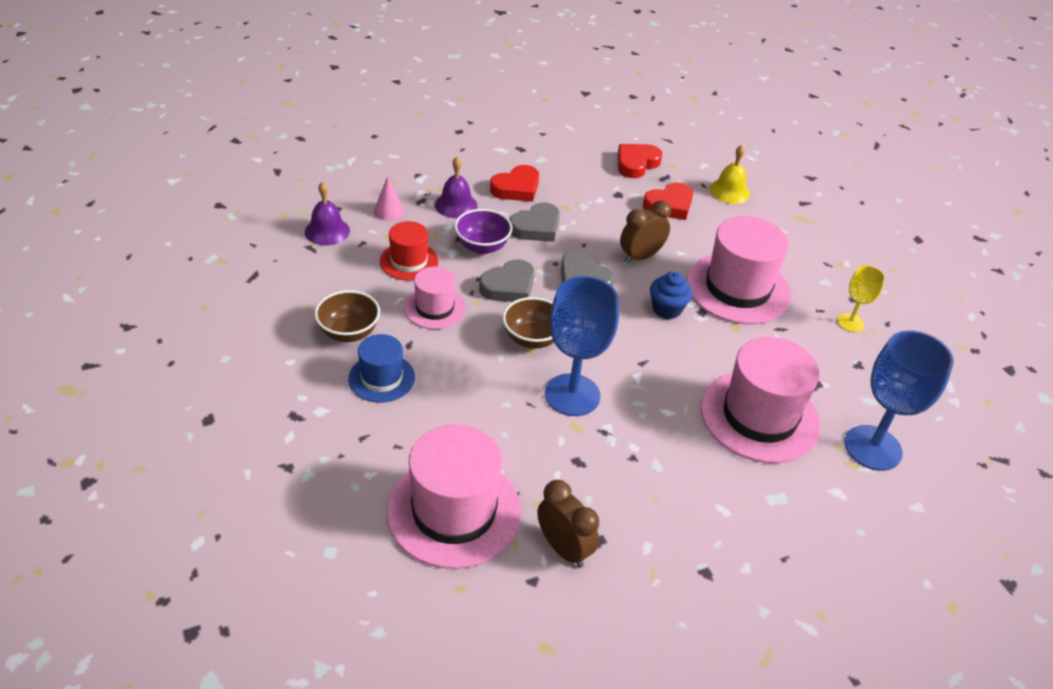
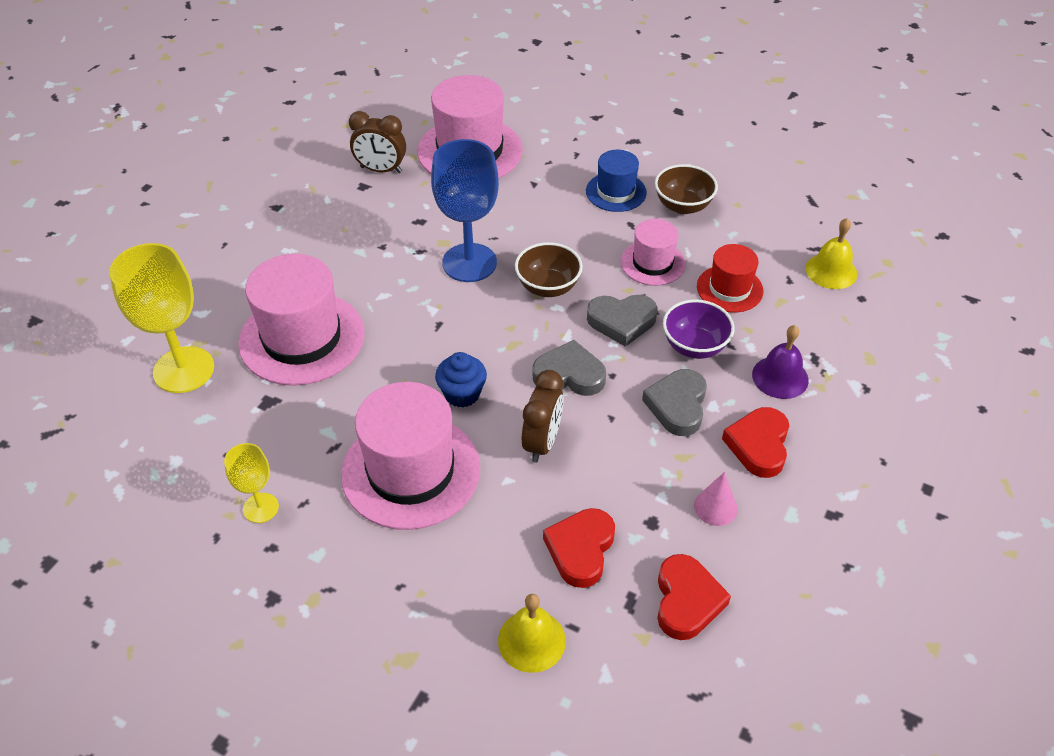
camera: 145 degrees right, 5 degrees up
purple bell [305,181,350,246] -> yellow bell [805,218,857,289]
pink cone [374,176,404,221] -> pink cone moved to [694,472,738,526]
grey heart [479,259,534,302] -> grey heart turned 105 degrees counterclockwise [587,295,658,347]
blue goblet [844,330,954,471] -> yellow goblet [109,243,214,393]

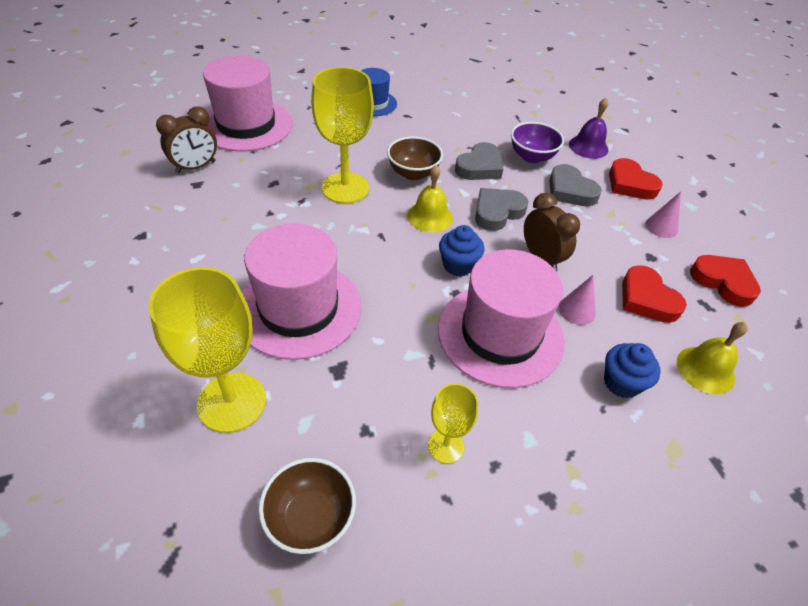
camera: 50 degrees left, 0 degrees up
blue goblet [431,139,499,282] -> yellow goblet [311,67,374,204]
pink hat [621,219,685,286] -> none
brown bowl [655,164,718,214] -> brown bowl moved to [259,458,356,554]
red hat [697,244,764,313] -> none
yellow bell [805,218,857,289] -> yellow bell moved to [407,165,453,232]
none -> pink cone [559,275,596,325]
none -> blue cupcake [604,343,661,398]

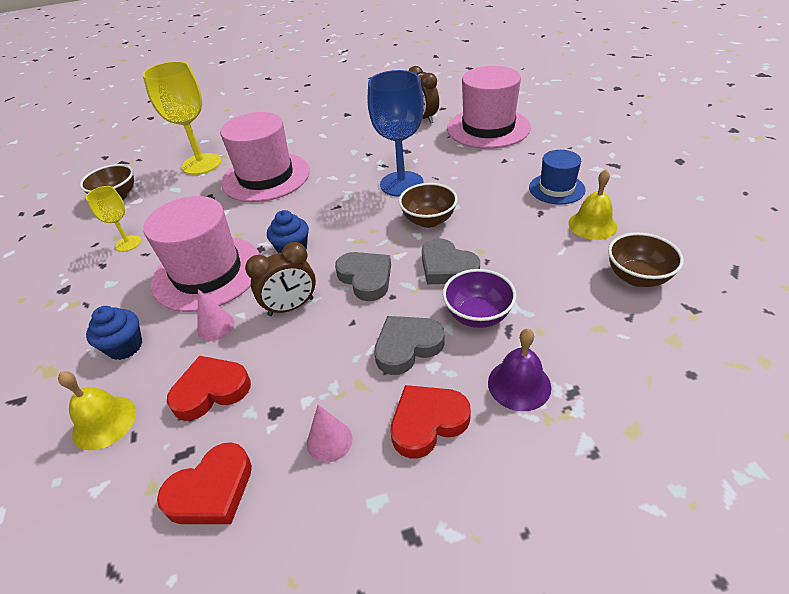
camera: 100 degrees right, 5 degrees down
yellow goblet [311,67,374,204] -> blue goblet [368,70,424,197]
yellow bell [407,165,453,232] -> yellow bell moved to [568,170,617,240]
none -> brown bowl [608,233,684,287]

